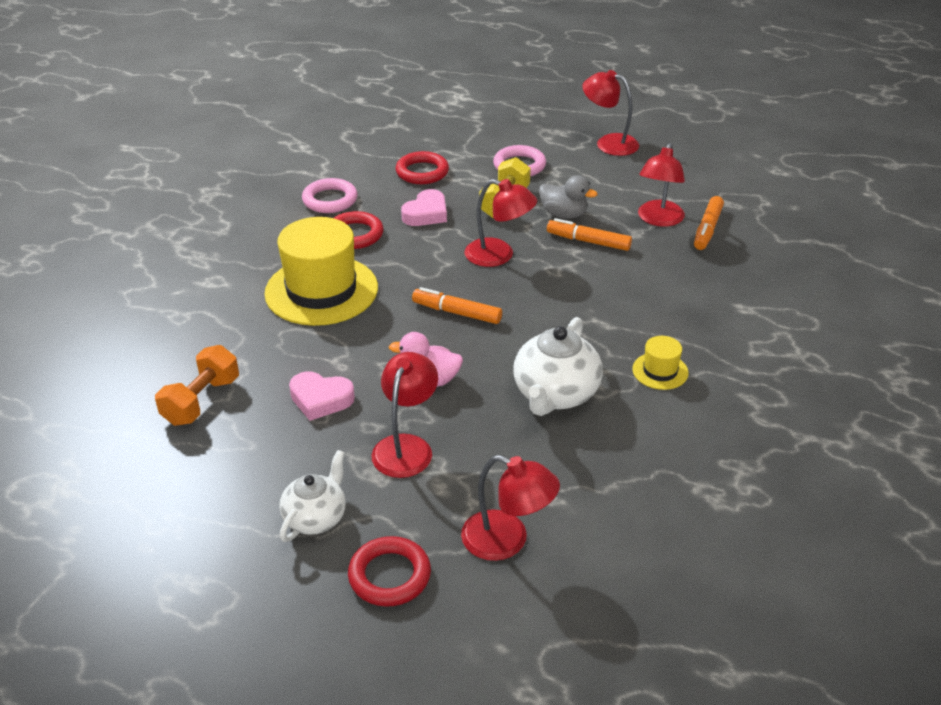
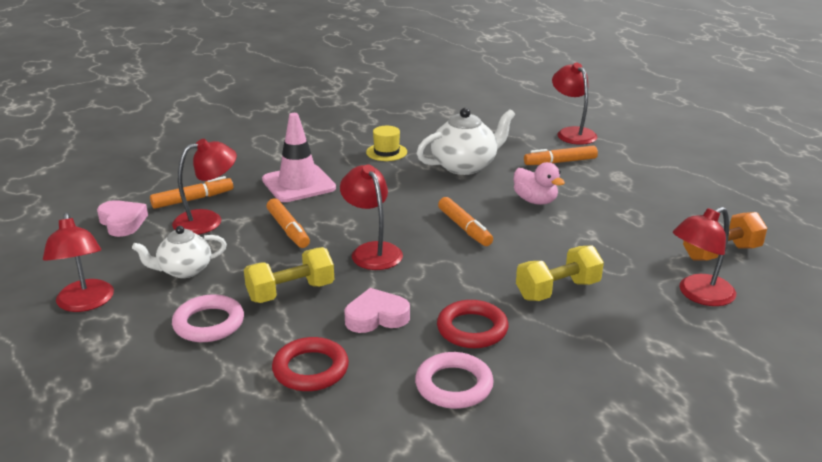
camera: 140 degrees left, 10 degrees down
yellow hat [264,217,378,326] -> yellow dumbbell [516,245,604,301]
white teapot [279,450,346,542] -> white teapot moved to [132,226,227,278]
pink heart [289,371,355,421] -> pink heart moved to [97,200,148,237]
red ring [348,536,431,607] -> none
red lamp [372,352,438,478] -> red lamp moved to [673,207,736,306]
grey duck [539,175,598,219] -> none
none -> pink traffic cone [262,113,336,202]
none -> orange marker [524,146,598,165]

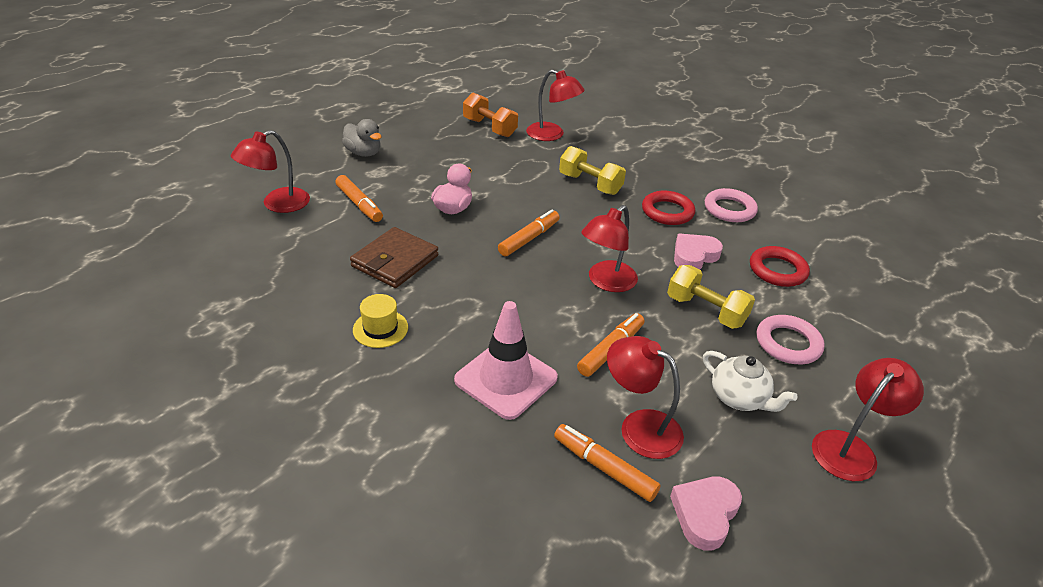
camera: 115 degrees left, 10 degrees up
pink heart [345,288,410,333] -> pink heart turned 90 degrees clockwise [674,234,723,270]
white teapot [417,108,515,175] -> brown wallet [350,227,438,288]
none -> grey duck [342,119,381,157]

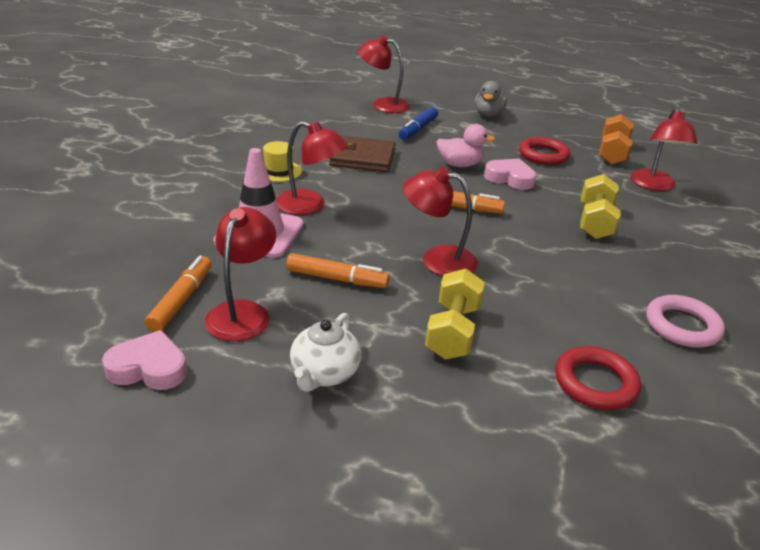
camera: 65 degrees right, 5 degrees down
orange marker [335,175,383,222] -> blue marker [399,107,438,140]
red ring [642,191,695,225] -> red ring moved to [519,137,570,165]
pink heart [674,234,723,270] -> pink heart moved to [484,159,536,190]
pink ring [757,315,825,364] -> none
red lamp [812,358,924,481] -> red lamp moved to [276,121,348,215]

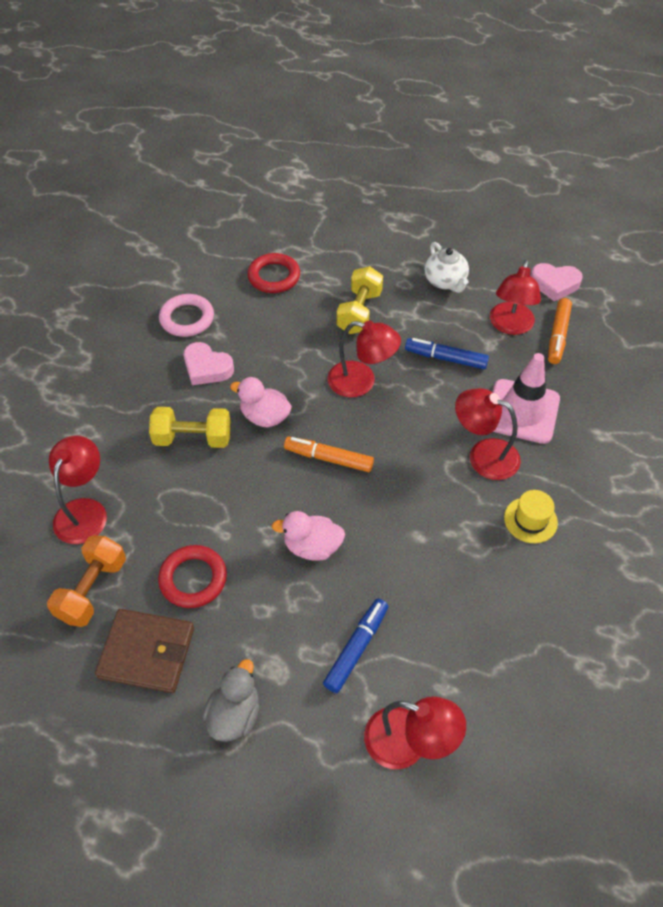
camera: 175 degrees left, 20 degrees up
orange marker [286,253,390,288] -> blue marker [405,338,489,369]
white teapot [290,313,361,392] -> white teapot turned 135 degrees clockwise [425,242,469,293]
brown wallet [329,135,396,172] -> brown wallet moved to [95,609,194,693]
pink heart [484,159,536,190] -> pink heart moved to [184,342,234,385]
yellow dumbbell [580,174,621,239] -> yellow dumbbell turned 75 degrees clockwise [149,407,231,448]
none -> pink duck [230,377,292,427]

